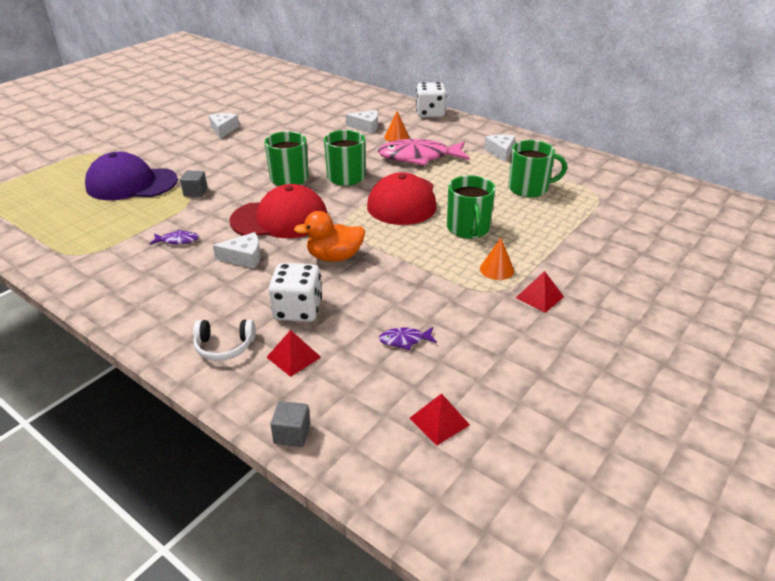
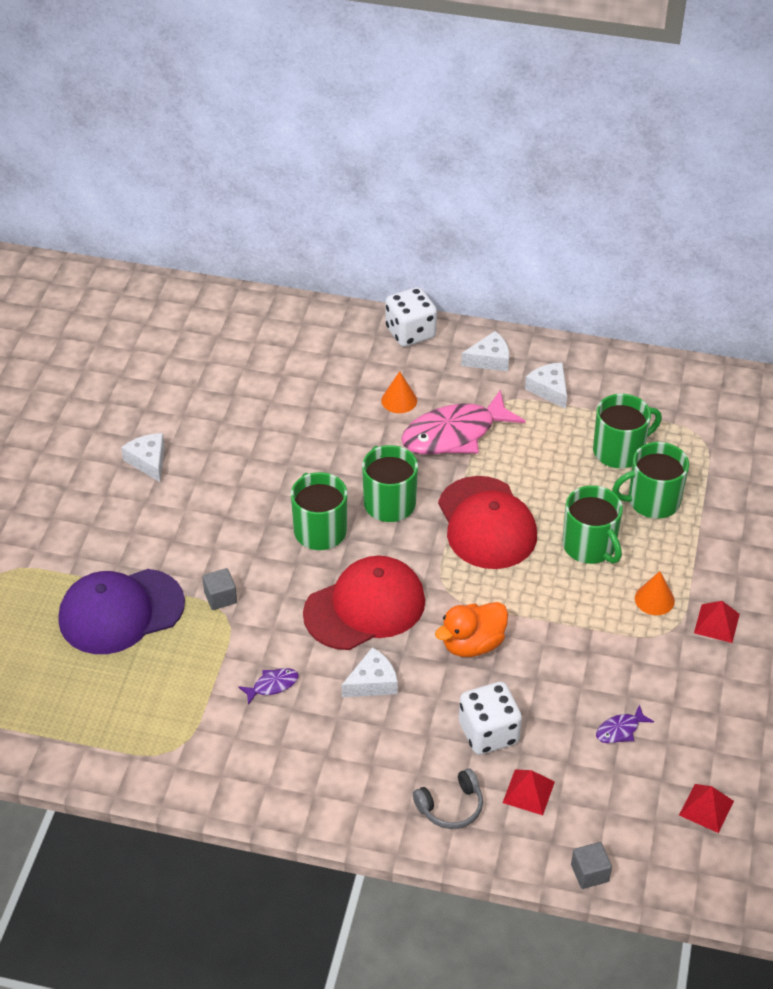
camera: 25 degrees left, 10 degrees up
white headphones [193,319,256,361] -> grey headphones [413,768,483,829]
white cheese [346,110,378,133] -> white cheese moved to [461,331,509,371]
none -> green mug [612,442,689,519]

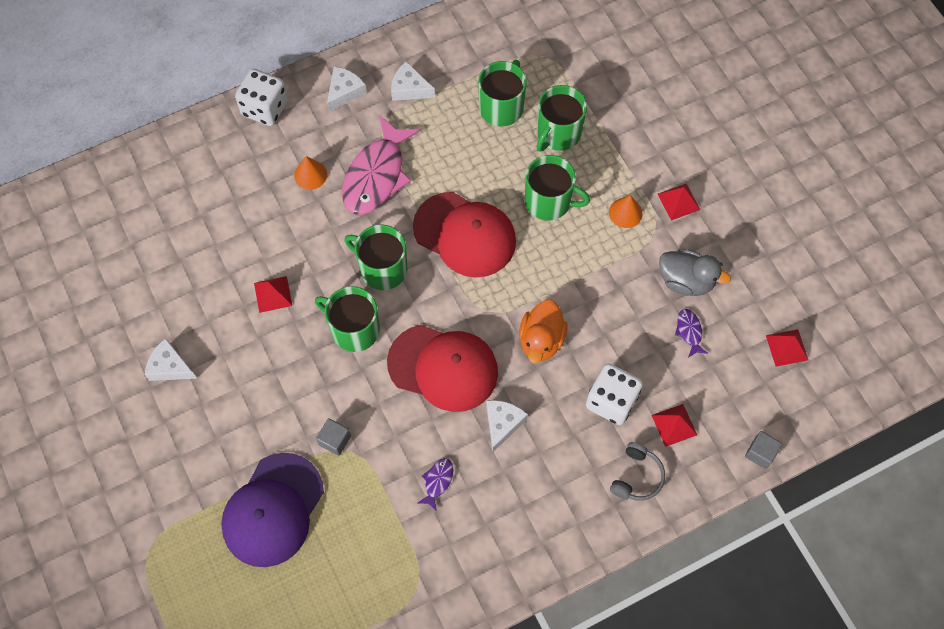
camera: 40 degrees left, 20 degrees up
red cap [303,556,425,650] -> red cap turned 90 degrees clockwise [387,325,498,412]
purple fish [596,704,654,743] -> purple fish turned 150 degrees clockwise [675,309,708,358]
none -> red pyramid [254,276,292,313]
none -> grey duck [659,249,731,296]

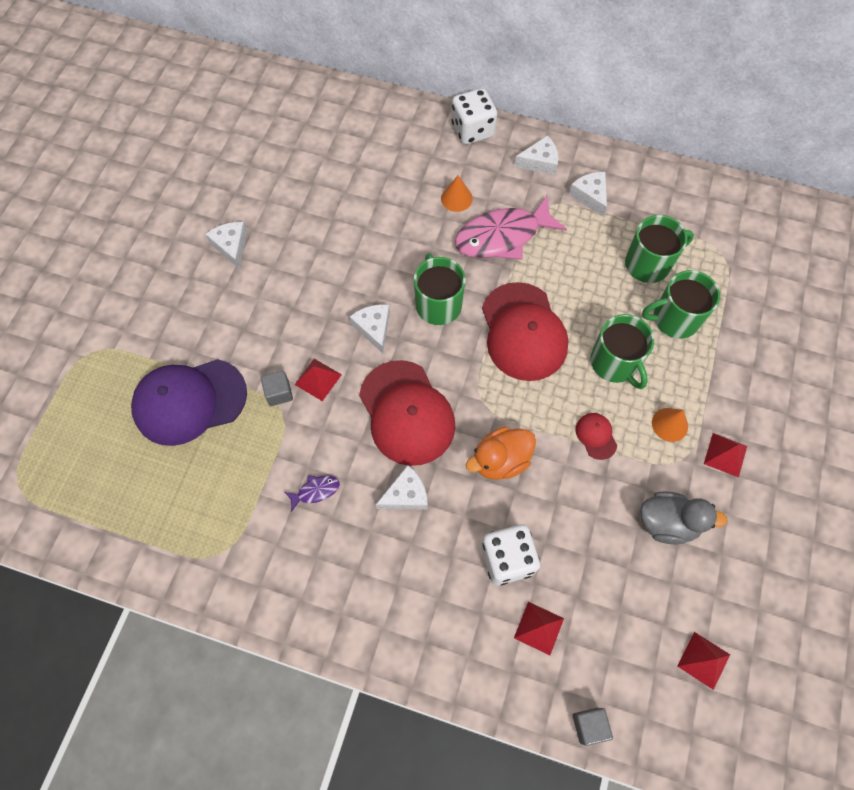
camera: 45 degrees right, 0 degrees up
red pyramid [254,276,292,313] -> red pyramid moved to [295,359,342,401]
green mug [315,286,380,352] -> white cheese [350,304,390,353]
grey headphones [610,442,665,501] -> none
grey duck [659,249,731,296] -> grey duck turned 60 degrees counterclockwise [640,491,728,545]
purple fish [675,309,708,358] -> none
none -> red cap [576,413,617,460]

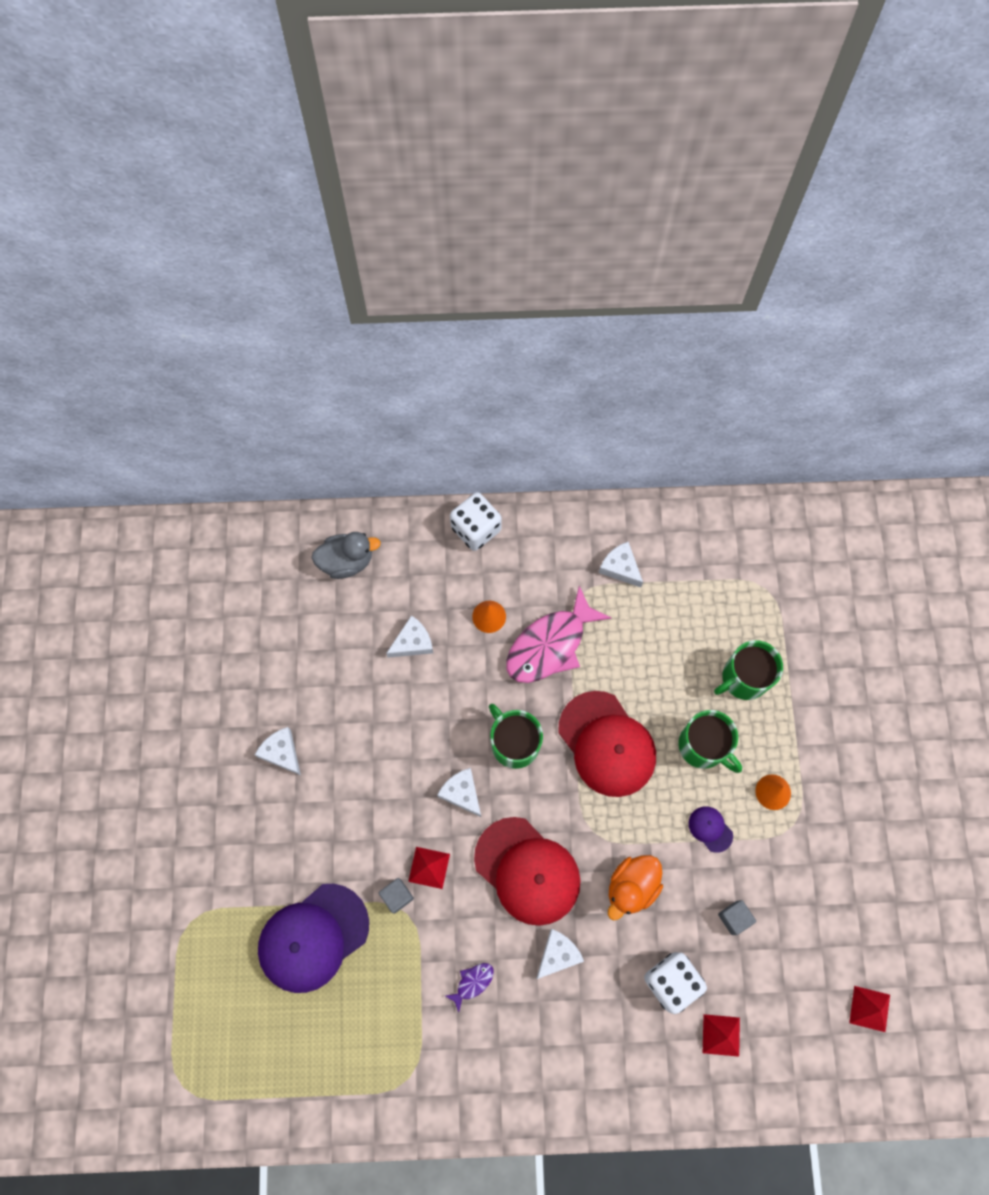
camera: 20 degrees left, 5 degrees up
white cheese [514,135,558,175] -> white cheese moved to [386,615,433,658]
grey cube [572,708,613,746] -> grey cube moved to [718,900,756,935]
red cap [576,413,617,460] -> purple cap [689,806,733,853]
green mug [625,215,694,283] -> none
grey duck [640,491,728,545] -> grey duck moved to [312,532,381,579]
red pyramid [704,433,747,477] -> none

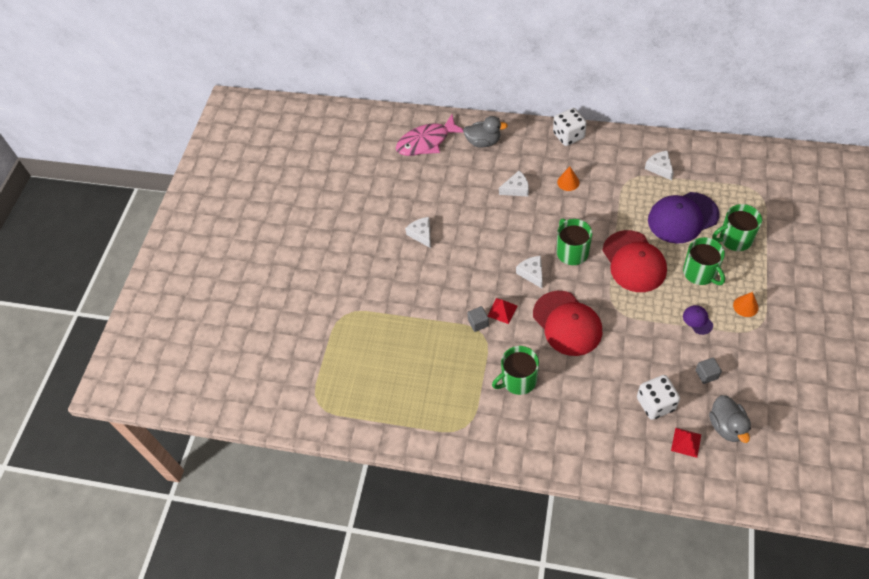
camera: 20 degrees right, 15 degrees down
purple cap [258,884,369,993] -> purple cap moved to [648,192,719,244]
purple fish [445,963,494,1012] -> green mug [492,346,539,395]
pink fish [506,586,611,683] -> pink fish moved to [396,114,464,156]
white cheese [536,929,584,979] -> none
orange duck [608,855,663,920] -> none
red pyramid [849,986,890,1032] -> none
none -> grey duck [709,395,751,443]

